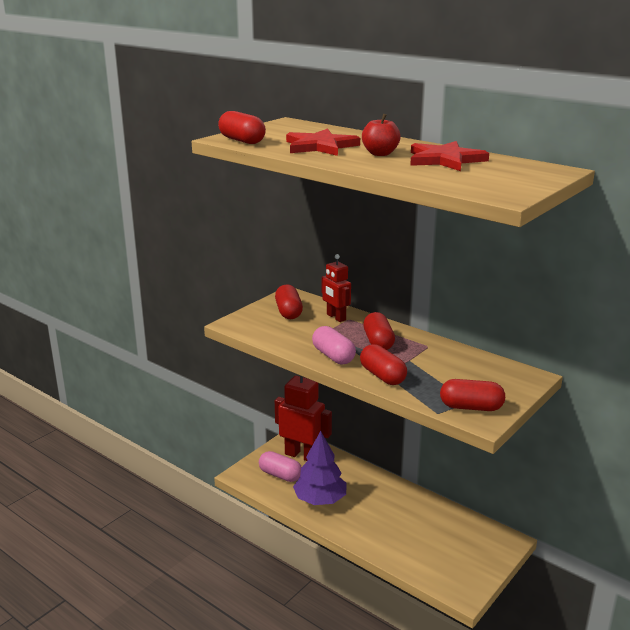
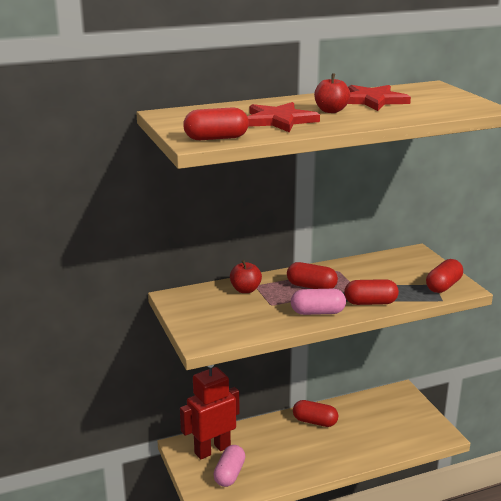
camera: 60 degrees left, 0 degrees up
pink capsule [259,451,301,482] -> pink capsule turned 45 degrees counterclockwise [213,445,246,487]
red capsule [275,284,303,319] -> red capsule moved to [293,400,338,427]
purple tree [293,431,347,505] -> none
red robot [322,254,351,322] -> red apple [230,260,262,293]

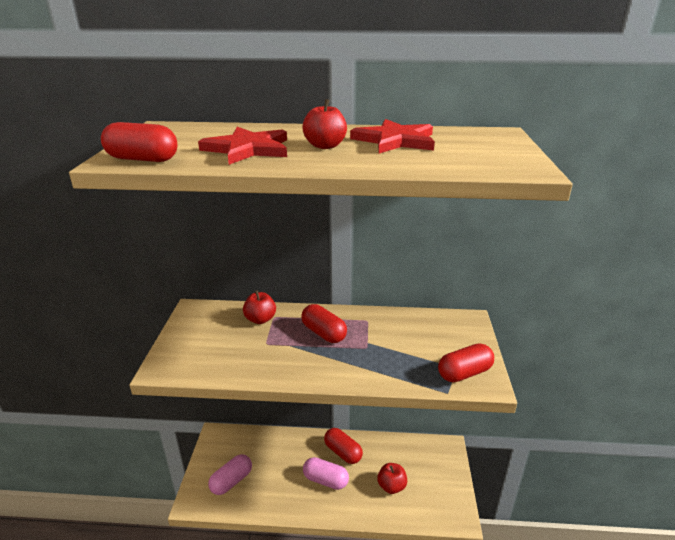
camera: 25 degrees right, 5 degrees up
red robot [180,365,239,460] -> none
pink capsule [291,289,346,315] -> pink capsule moved to [303,457,349,490]
red capsule [344,279,399,305] -> none
none -> red apple [377,463,407,494]

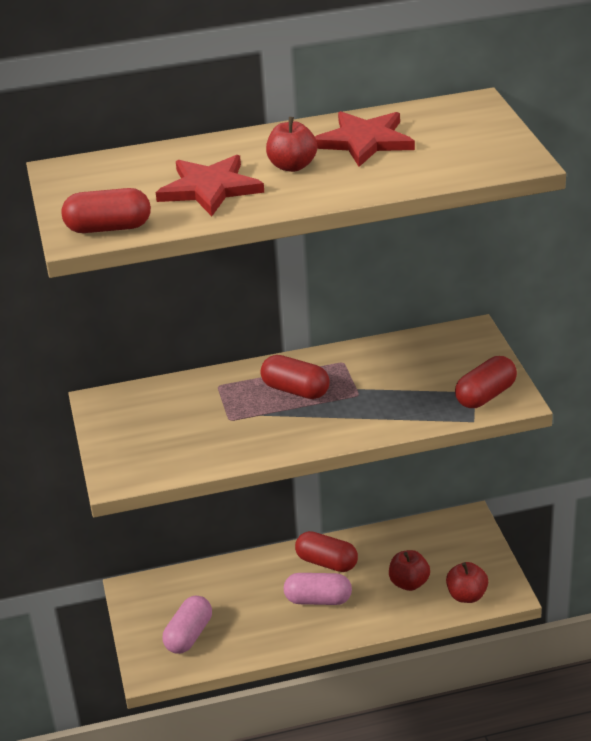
camera: 15 degrees left, 5 degrees up
red apple [243,290,276,324] -> red apple moved to [446,562,488,603]

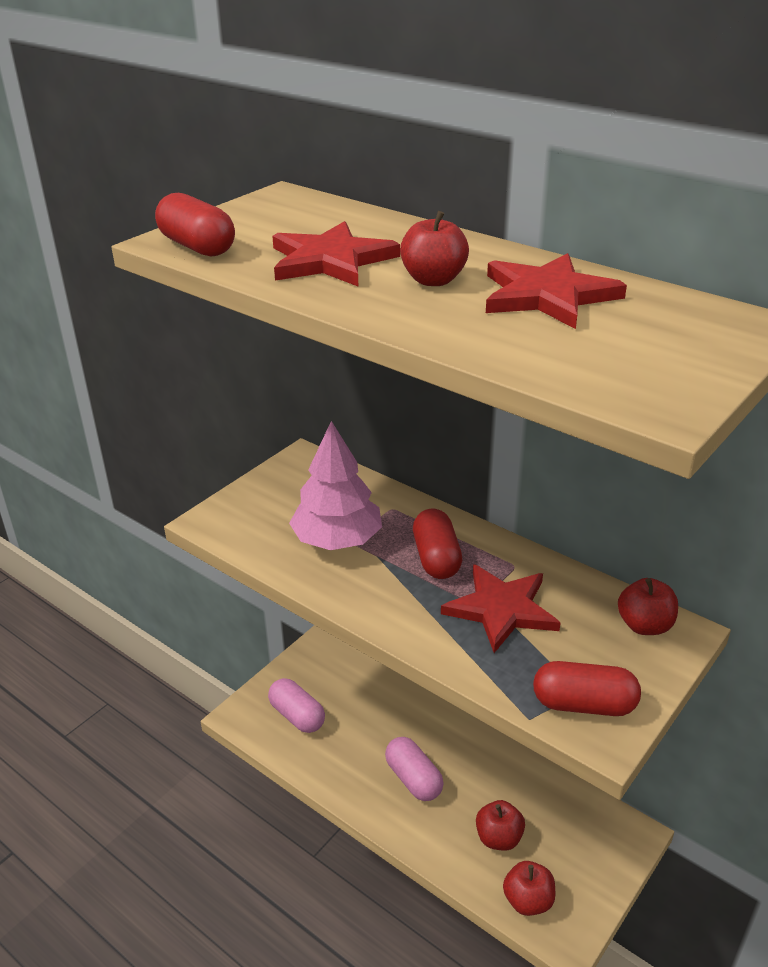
camera: 50 degrees right, 0 degrees up
pink capsule [163,596,212,654] -> pink capsule turned 60 degrees clockwise [268,678,325,733]
red capsule [295,531,358,572] -> none
none -> pink tree [289,421,382,550]
none -> red star [441,564,560,653]
none -> red apple [618,578,678,635]

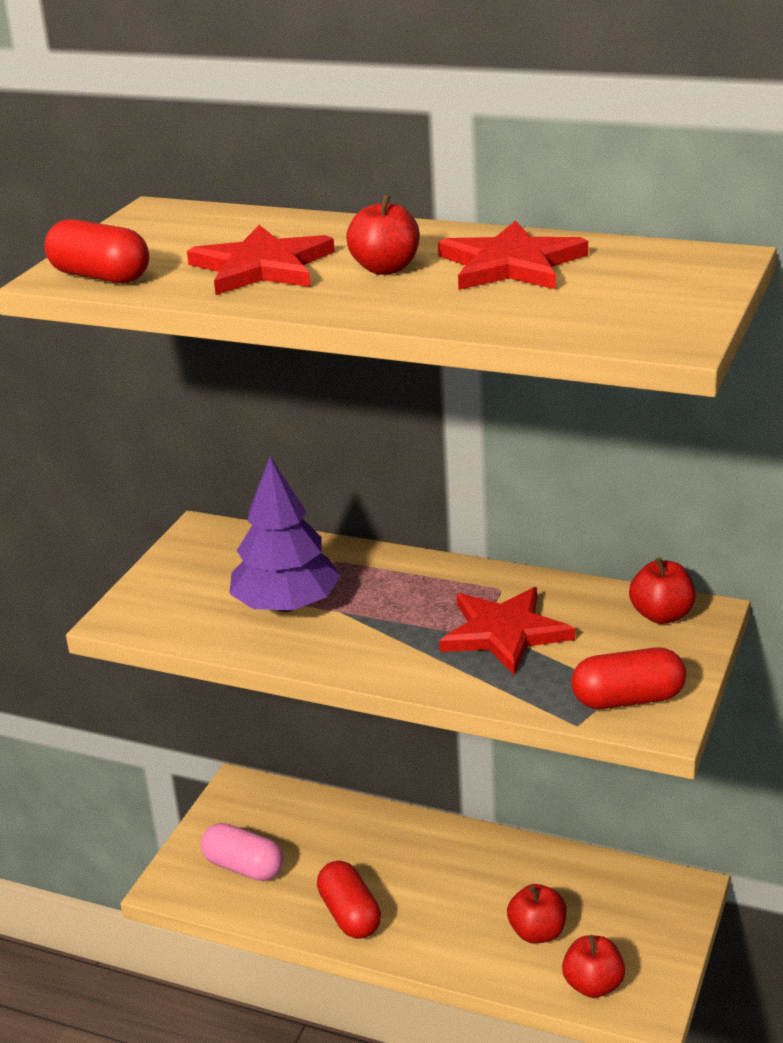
camera: 15 degrees left, 5 degrees down
pink tree [289,421,382,550] -> purple tree [229,456,340,612]
pink capsule [385,737,444,801] -> none
red capsule [413,509,462,579] -> red capsule moved to [317,861,381,939]

